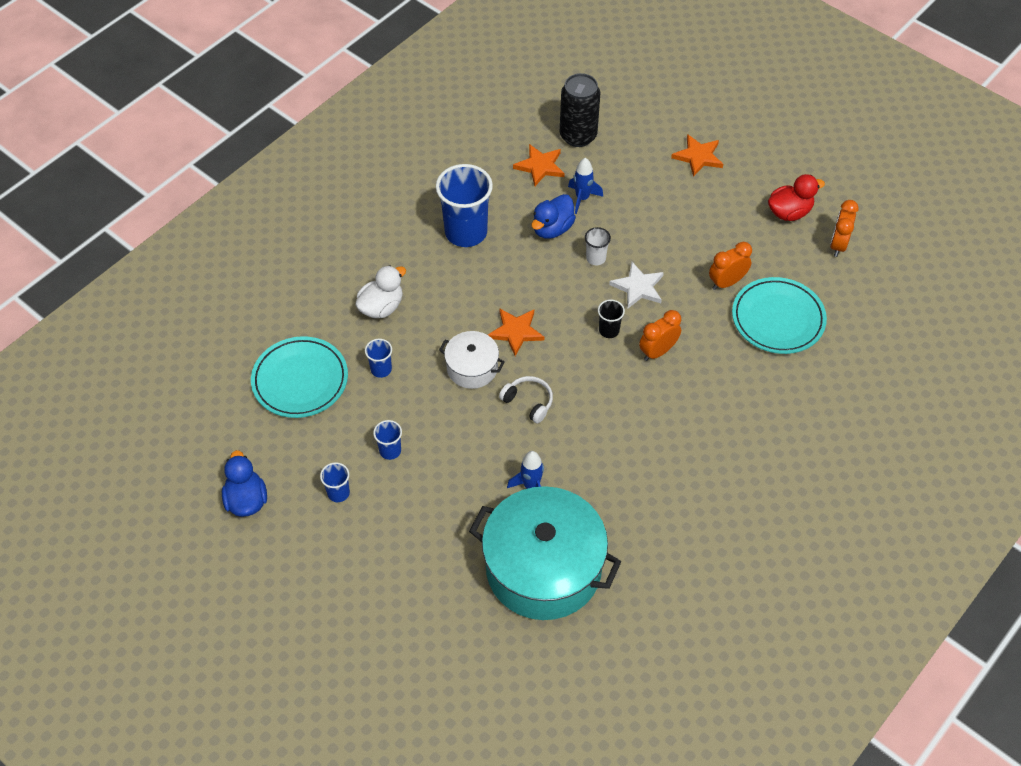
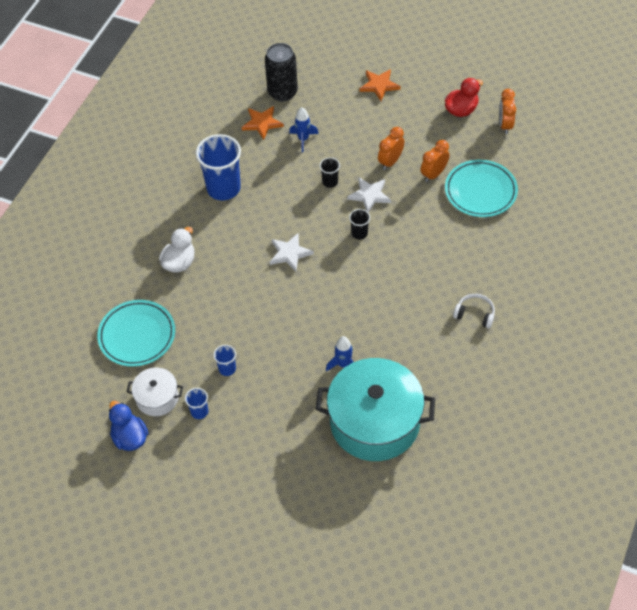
camera: 15 degrees left, 0 degrees up
blue cup [365,339,392,378] -> none
white pot [439,331,505,389] -> white pot moved to [127,368,183,416]
orange star [488,308,544,356] -> white star [270,233,314,272]
white headphones [499,376,553,423] -> white headphones moved to [453,294,495,329]
blue duck [531,194,576,239] -> none
white cup [585,227,611,265] -> black cup [319,157,340,188]
orange clock [639,310,681,361] -> orange clock moved to [378,127,404,170]

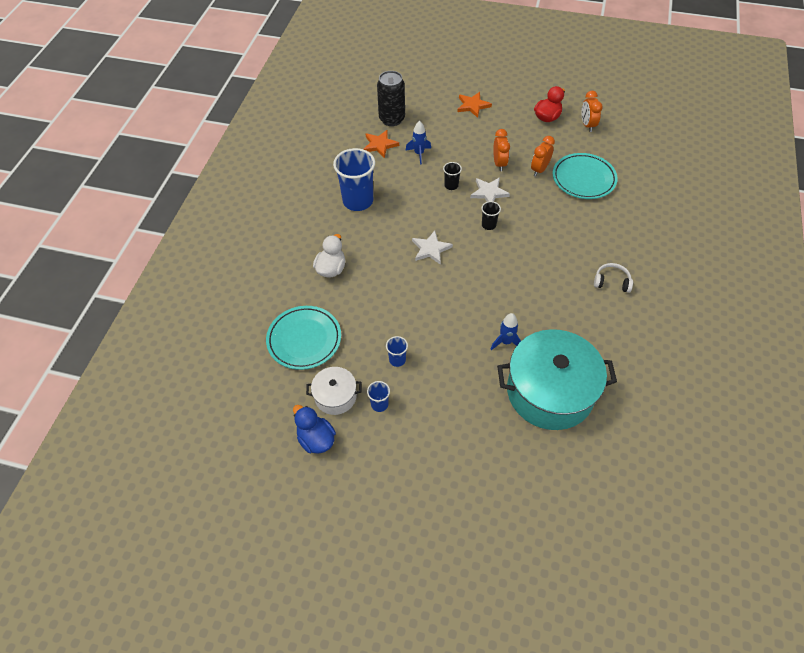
camera: 10 degrees left, 0 degrees up
orange clock [378,127,404,170] -> orange clock turned 150 degrees clockwise [493,129,510,171]

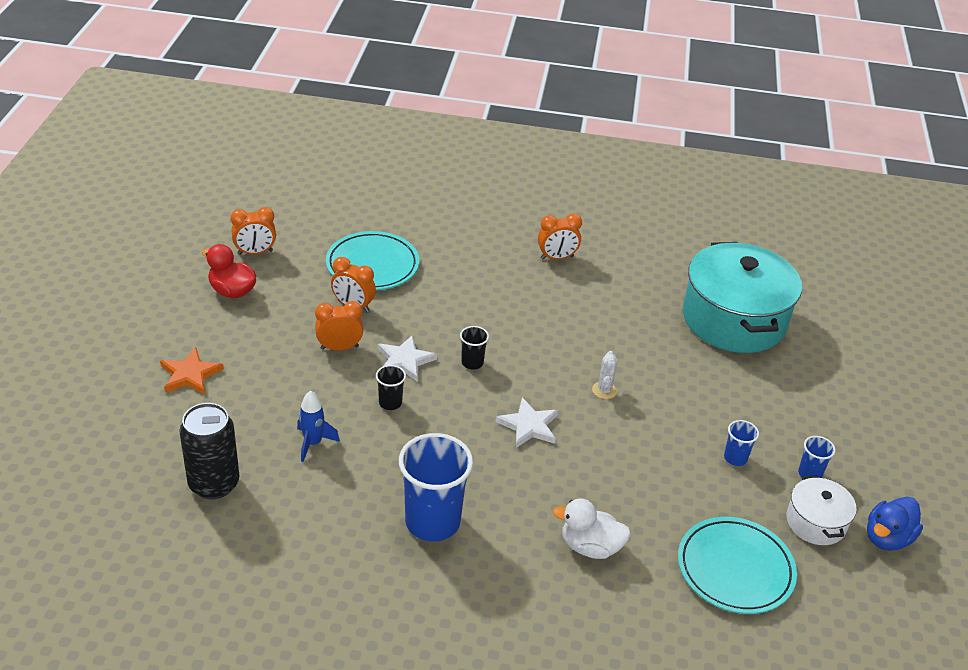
camera: 100 degrees left, 15 degrees down
orange star [363,130,399,158] -> none
blue rocket [491,313,521,350] -> none
white headphones [594,263,633,293] -> orange clock [538,213,582,260]
none -> white cactus [592,351,618,399]

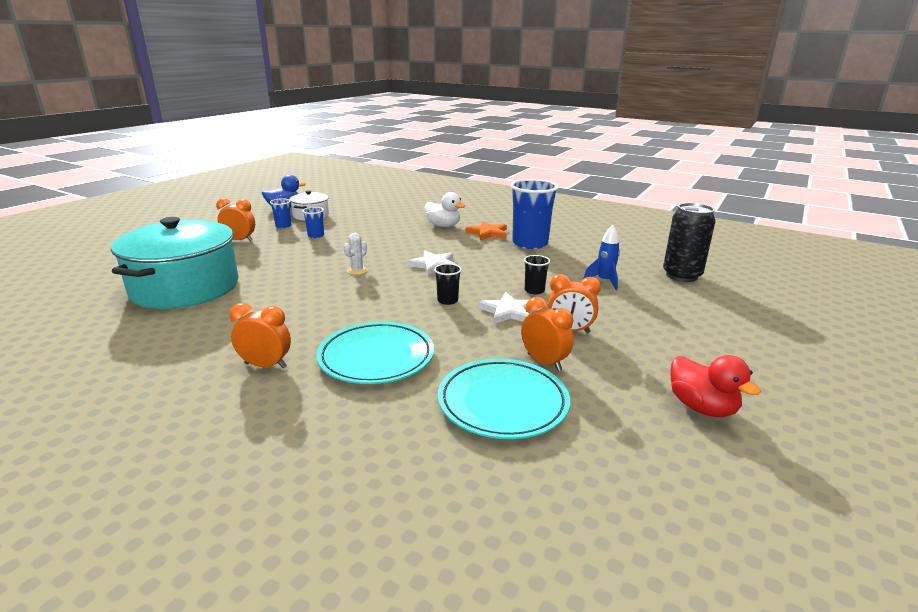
camera: 155 degrees left, 15 degrees down
orange star [160,348,224,395] -> orange star moved to [465,221,507,240]
orange clock [230,207,276,255] -> orange clock moved to [216,198,255,241]
turquoise plate [678,517,797,614] -> turquoise plate moved to [316,322,434,384]

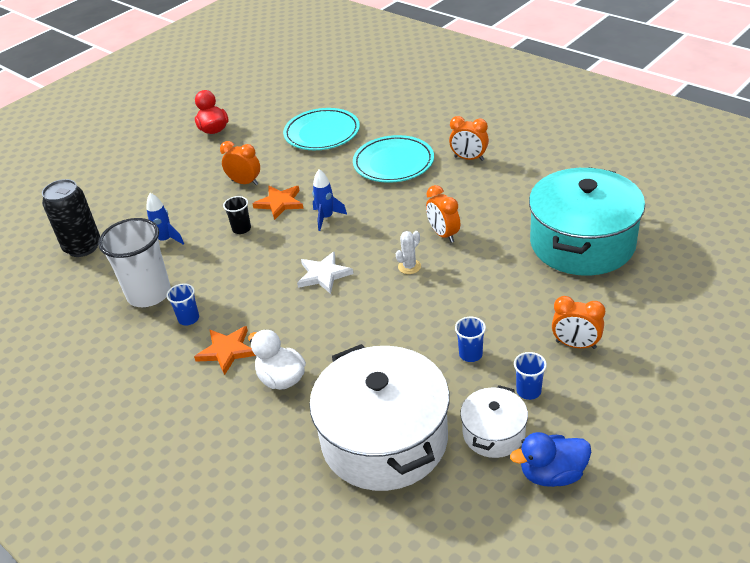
camera: 165 degrees left, 15 degrees up
black cup [434,263,462,305] -> blue rocket [312,169,347,231]
white star [478,292,529,324] -> orange star [253,186,303,220]
blue cup [510,179,559,249] -> blue cup [166,283,199,325], size x0.46
orange clock [521,297,573,371] -> orange clock moved to [426,185,460,243]
none -> white cup [98,218,171,307]
none -> white pot [309,344,450,491]

